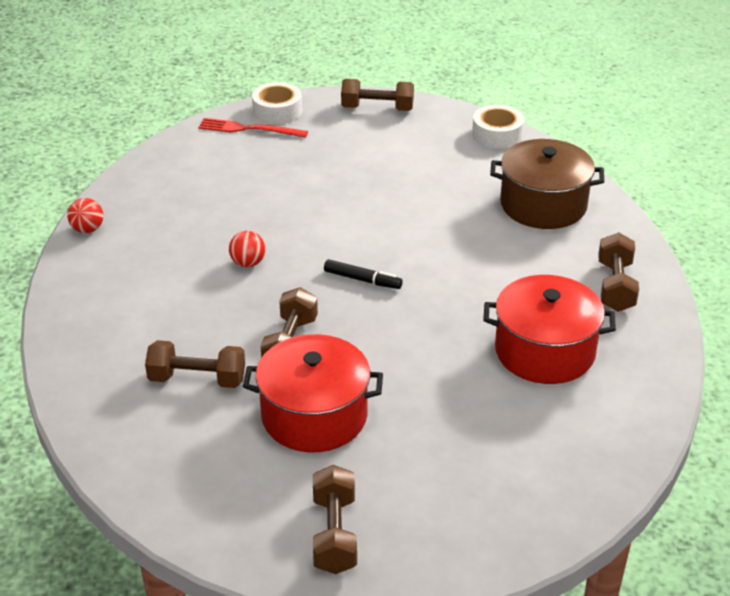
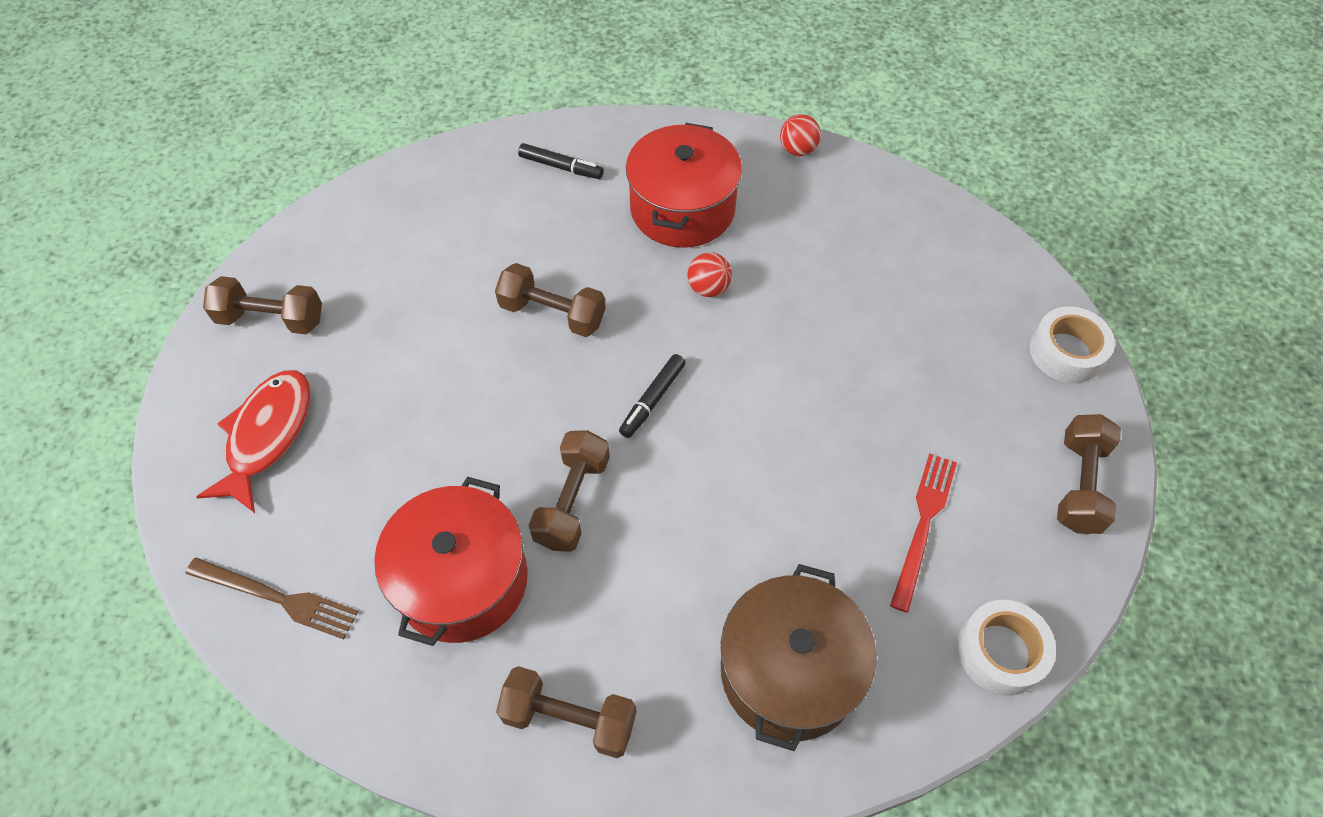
camera: 100 degrees right, 20 degrees up
brown dumbbell [145,340,245,388] -> brown dumbbell moved to [529,430,610,552]
red fork [198,118,308,138] -> red fork moved to [890,453,957,613]
red pot [243,334,383,452] -> red pot moved to [626,123,742,248]
none -> brown fork [186,558,359,639]
none -> red fish [196,370,310,513]
none -> black marker [518,143,604,179]

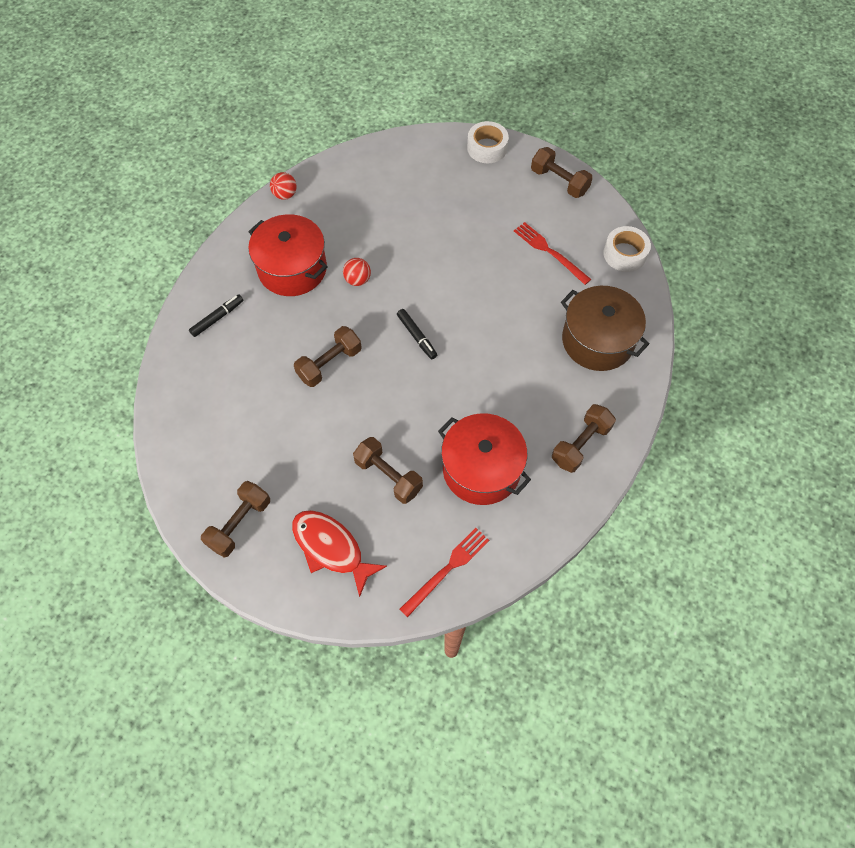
camera: 65 degrees left, 5 degrees up
brown fork [186,558,359,639] -> red fork [399,528,489,618]
brown dumbbell [529,430,610,552] -> brown dumbbell moved to [353,437,423,504]

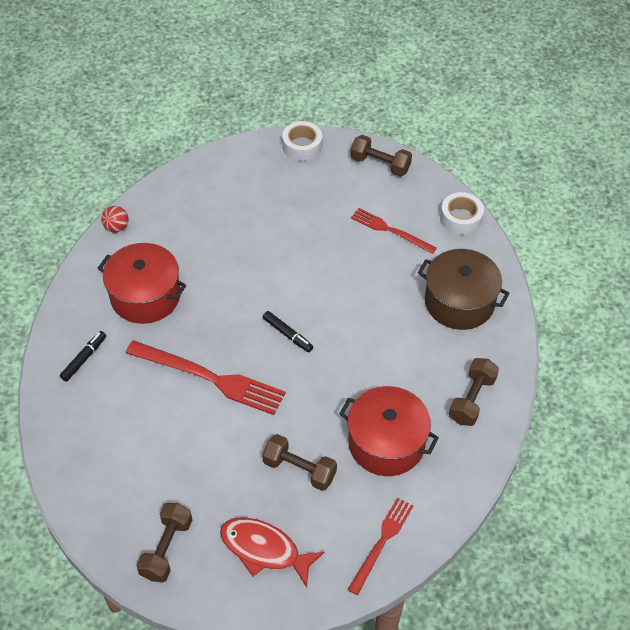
camera: 15 degrees left, 10 degrees down
brown dumbbell [294,326,362,387] -> red fork [126,340,286,415]
red ball [343,258,371,286] -> none

